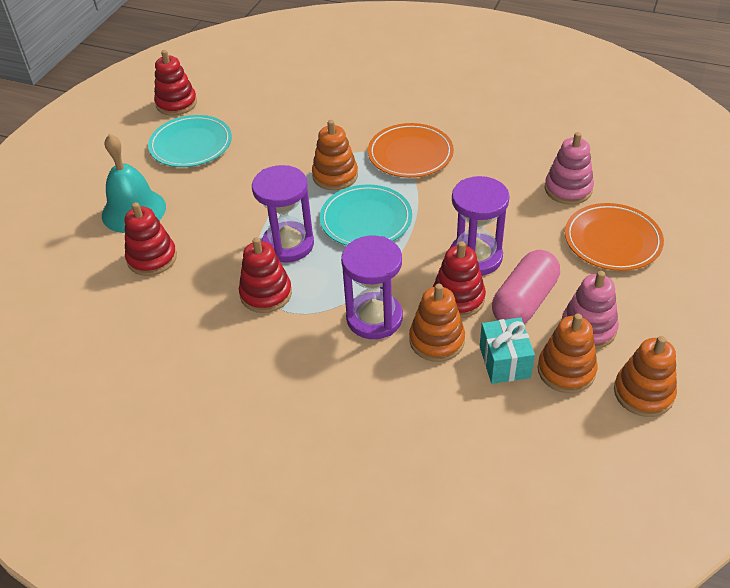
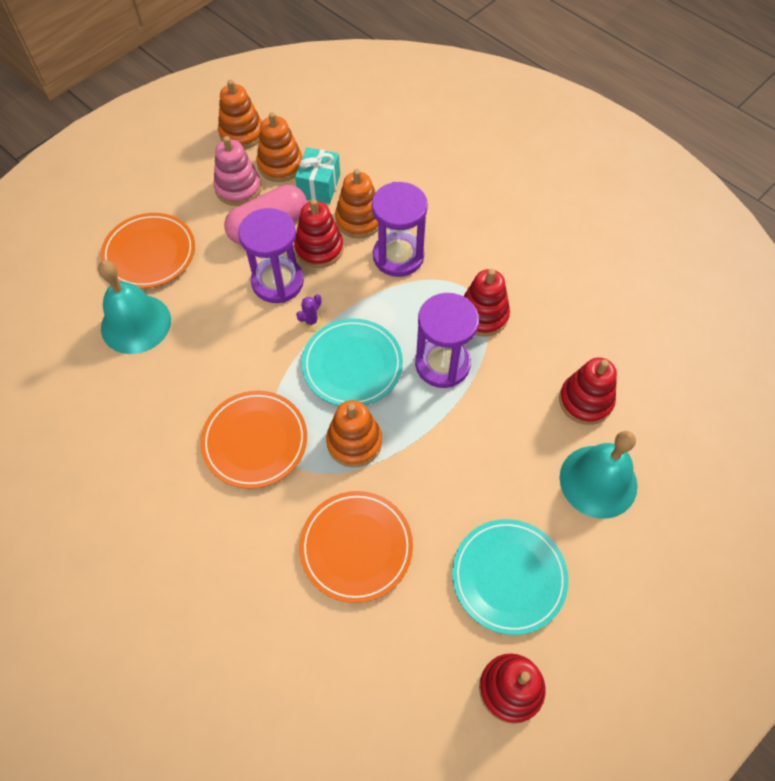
camera: 160 degrees left, 15 degrees up
pink stacking toy [545,132,594,205] -> turquoise bell [98,260,171,354]
none -> purple cactus [296,294,323,331]
none -> orange plate [299,491,413,603]

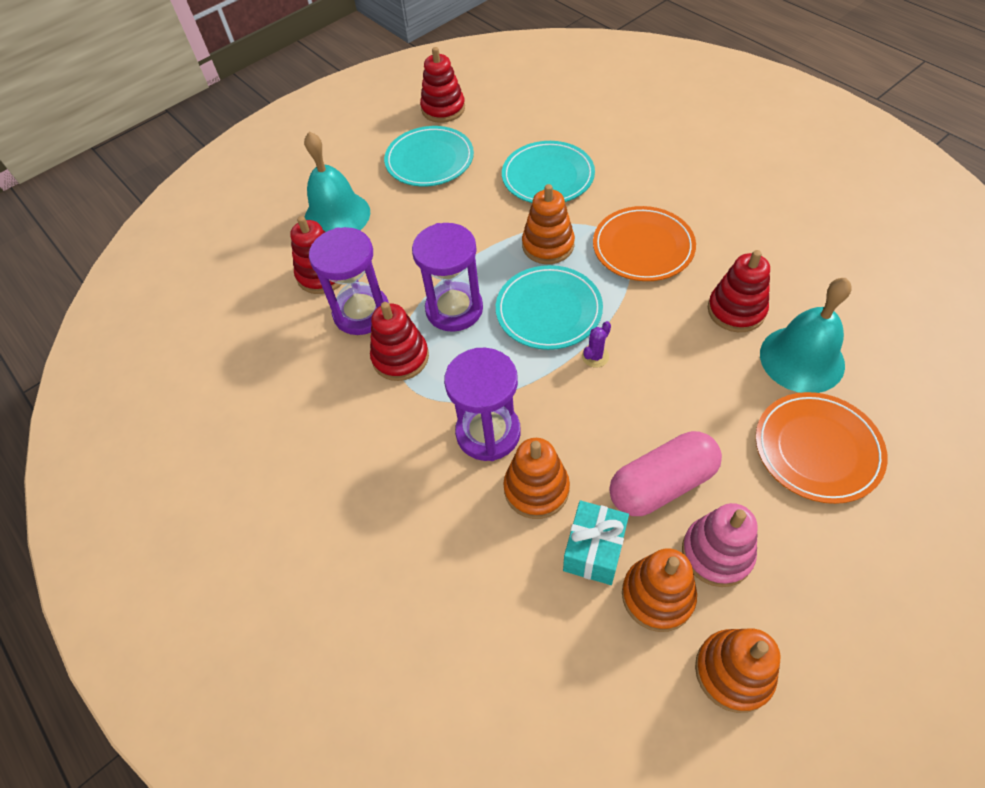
camera: 170 degrees left, 5 degrees down
purple hourglass [238,208,304,303] -> purple hourglass moved to [309,227,389,335]
red stacking toy [294,199,344,268] -> red stacking toy moved to [708,250,770,332]
orange plate [299,491,413,603] -> turquoise plate [502,141,595,203]

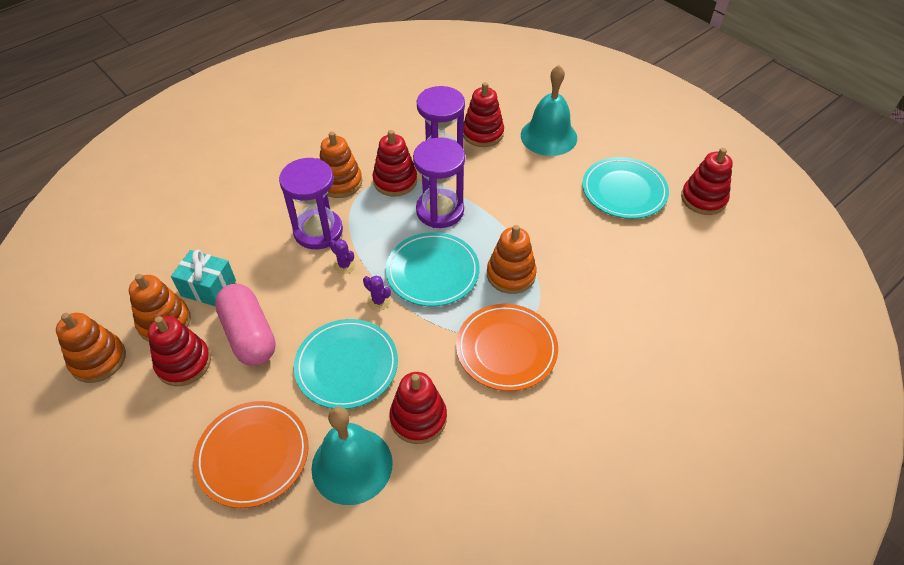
camera: 85 degrees right, 5 degrees down
turquoise plate [502,141,595,203] -> turquoise plate moved to [294,319,398,409]
orange stacking toy [503,438,570,519] -> orange stacking toy moved to [319,131,362,198]
pink stacking toy [682,503,758,587] -> red stacking toy [148,316,211,386]
none -> purple cactus [329,239,356,274]

